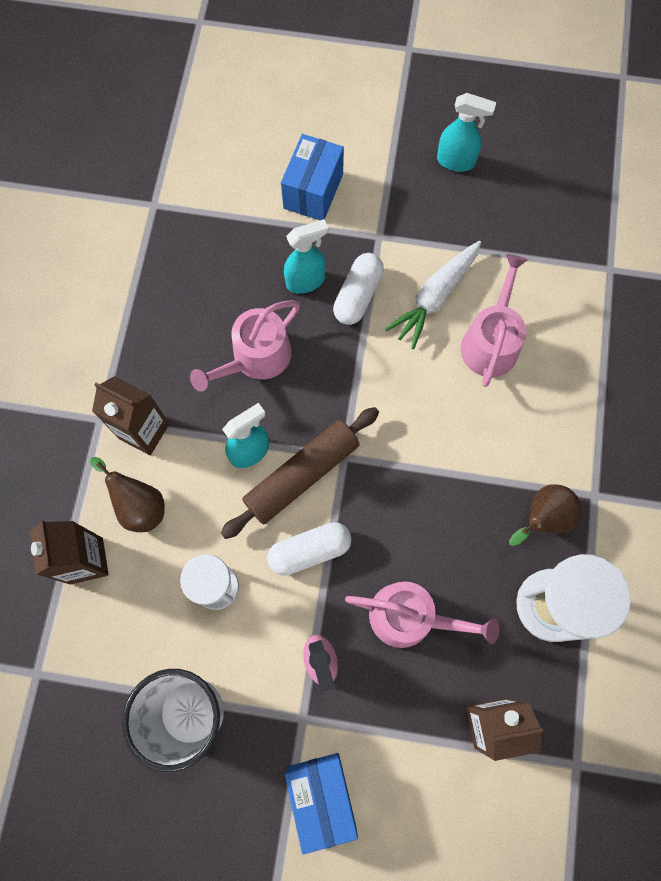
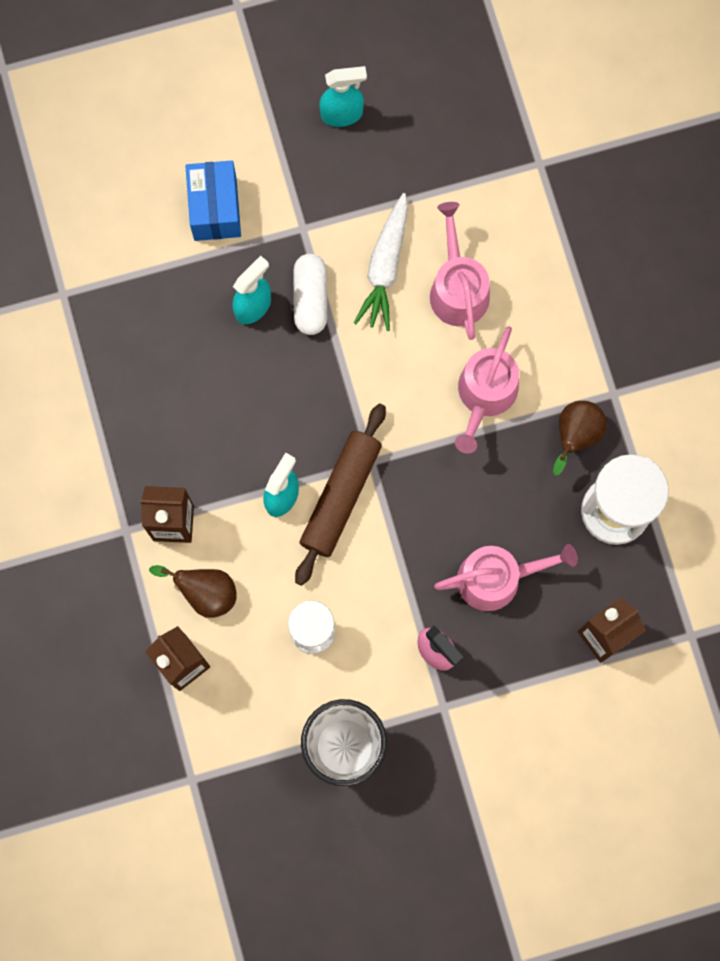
camera: 25 degrees left, 5 degrees up
pink watering can [190,300,300,391] -> pink watering can moved to [455,326,519,454]
white capsule [267,522,351,576] -> none
blue box [285,753,358,854] -> none

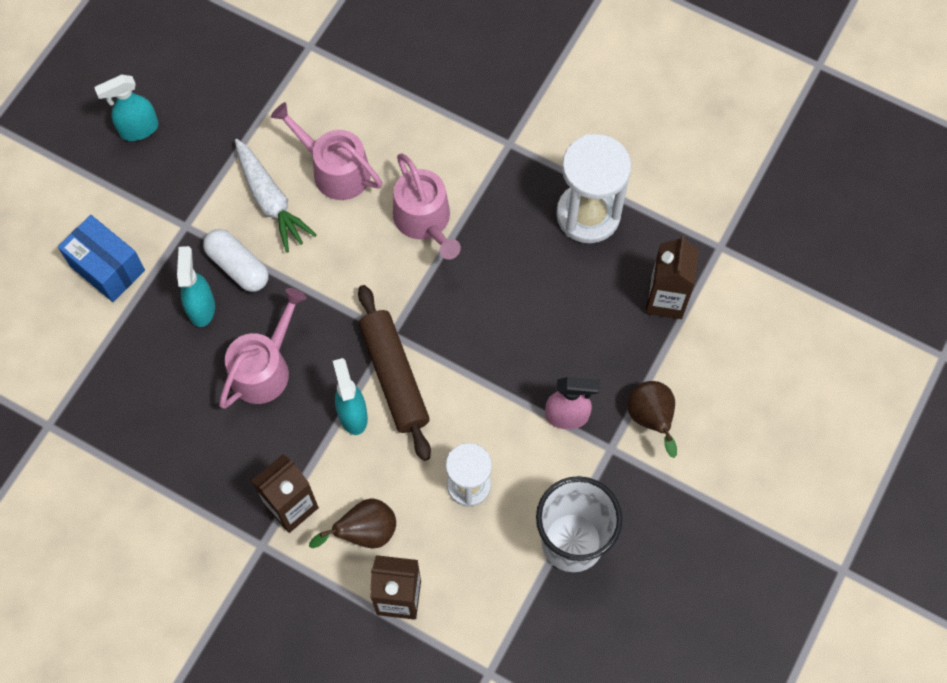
camera: 45 degrees left, 10 degrees down
turquoise spray bottle [319,66,367,127] -> turquoise spray bottle turned 150 degrees counterclockwise [94,74,159,141]
pink watering can [434,544,578,611] -> pink watering can moved to [219,288,306,409]
brown pear [553,401,607,476] -> brown pear moved to [627,381,677,458]

